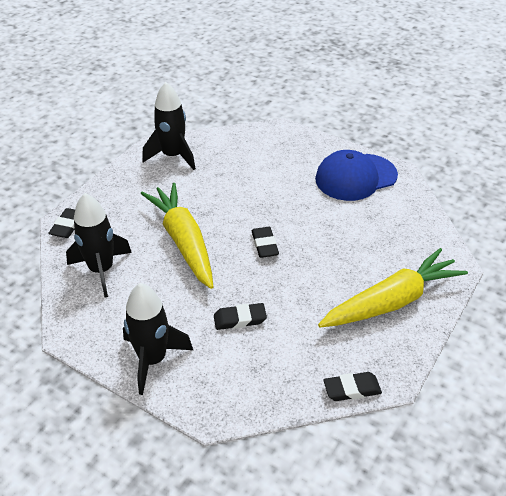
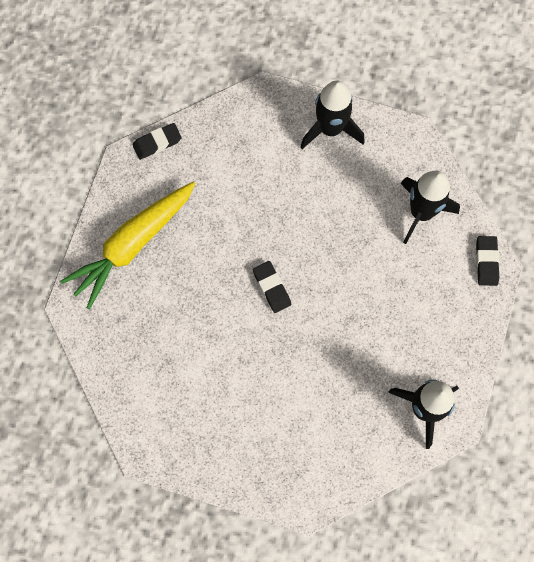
camera: 165 degrees right, 30 degrees up
yellow carrot [141,183,213,289] -> none
black eraser [214,303,267,330] -> none
blue cap [315,150,398,201] -> none

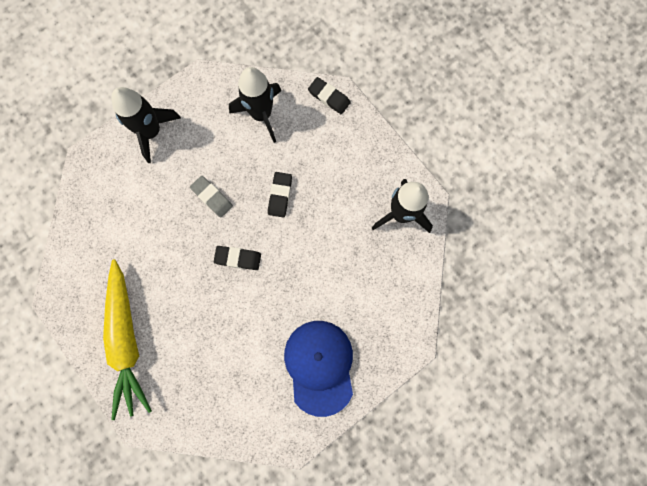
camera: 55 degrees left, 5 degrees up
black eraser [133,123,182,160] -> black eraser moved to [268,172,292,218]
none -> grey eraser [190,176,233,218]
none -> blue cap [284,321,353,417]

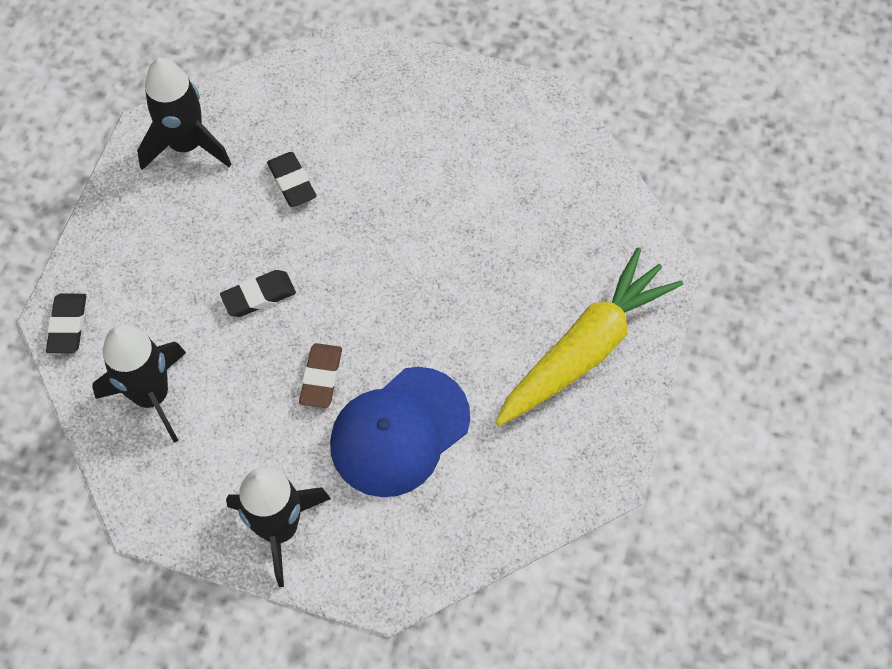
camera: 125 degrees left, 15 degrees down
grey eraser [190,176,233,218] -> brown eraser [299,343,342,408]
black eraser [214,246,261,270] -> black eraser moved to [267,152,317,207]
blue cap [284,321,353,417] -> blue cap moved to [330,367,470,497]

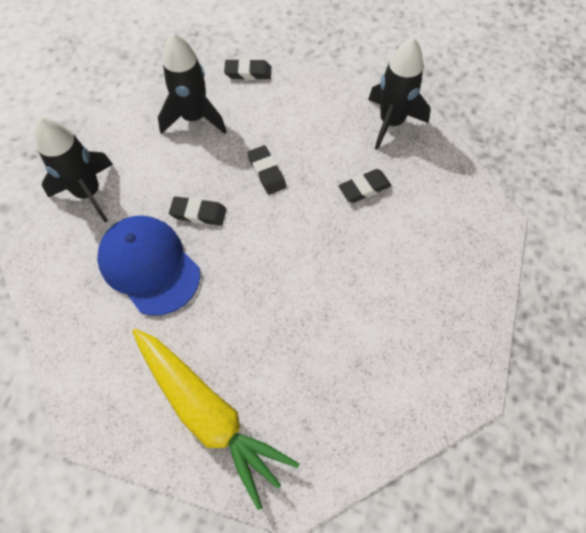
camera: 90 degrees right, 0 degrees up
brown eraser [299,343,342,408] -> black eraser [169,196,227,226]

